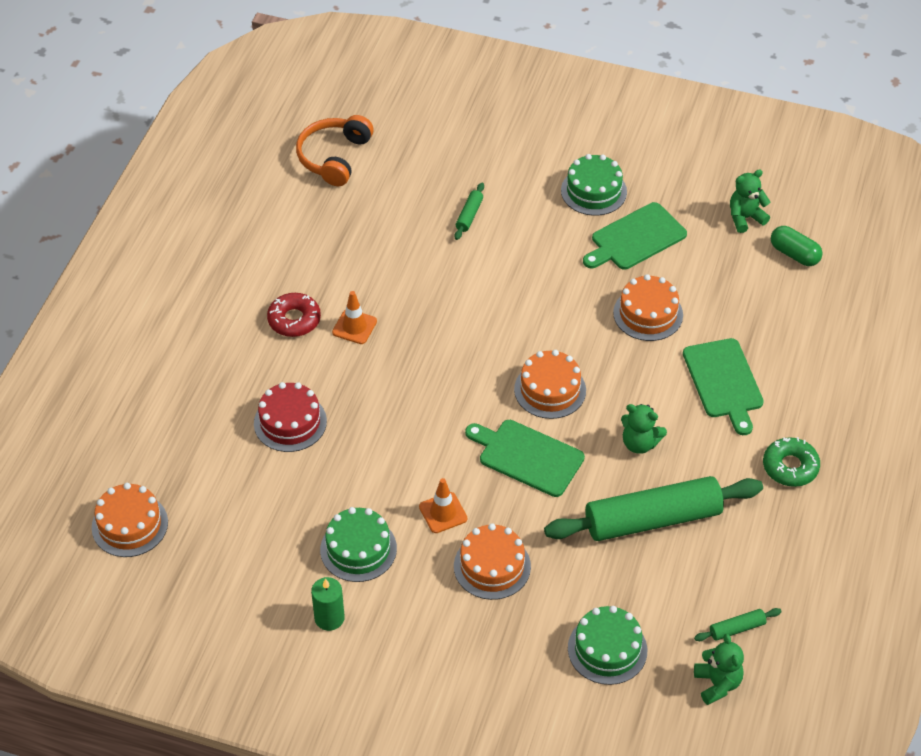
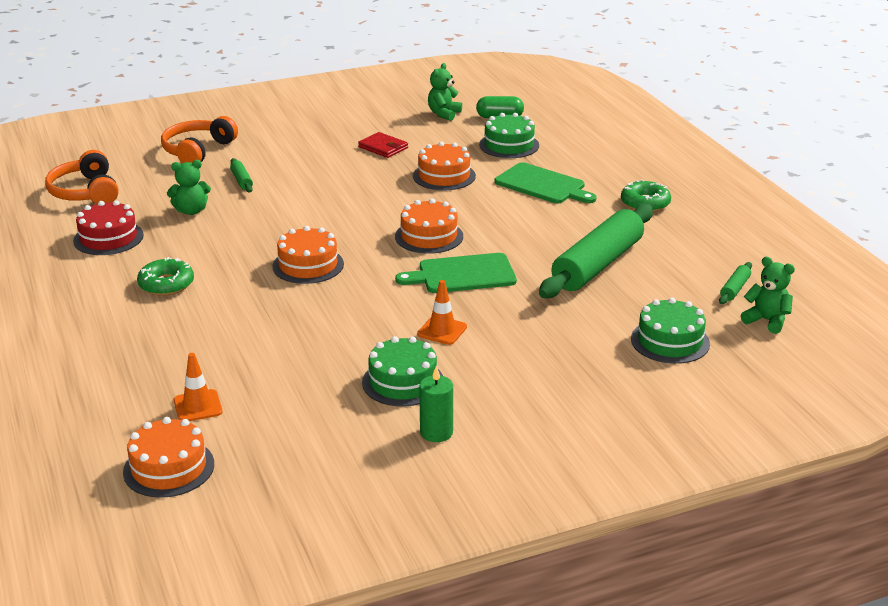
camera: 40 degrees left, 20 degrees down
red cake [254,382,327,452] -> red cake moved to [73,200,144,255]
red donut [267,293,321,337] -> green donut [137,257,194,296]
orange traffic cone [332,291,377,344] -> orange traffic cone moved to [174,353,223,421]
orange cake [454,523,531,600] -> orange cake moved to [272,226,344,284]
green cake [561,154,627,216] -> green cake moved to [479,113,539,158]
green cutting board [583,202,687,270] -> red wallet [358,132,408,158]
green teddy bear [621,404,667,454] -> green teddy bear moved to [167,160,211,215]
none -> orange headphones [161,116,238,163]

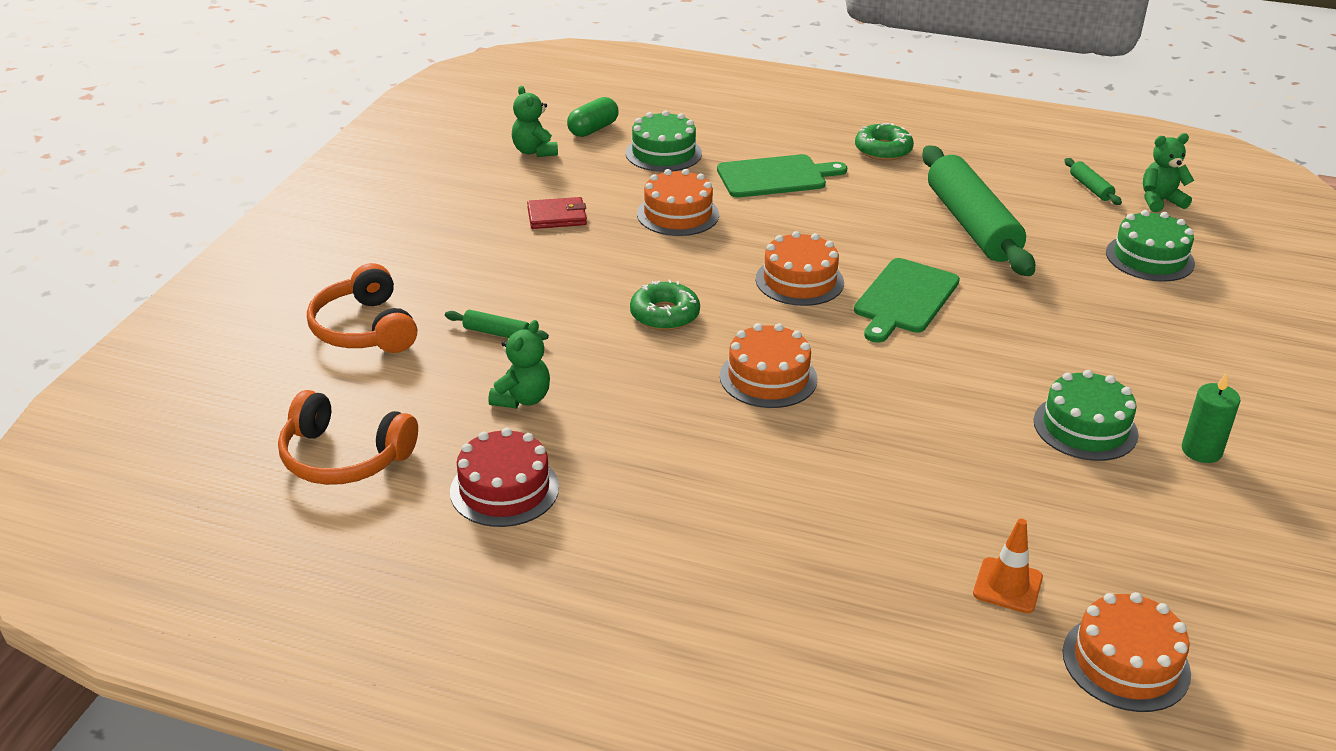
camera: 50 degrees left, 5 degrees up
green donut [137,257,194,296] -> green donut moved to [630,280,700,330]
orange traffic cone [417,280,467,345] -> none

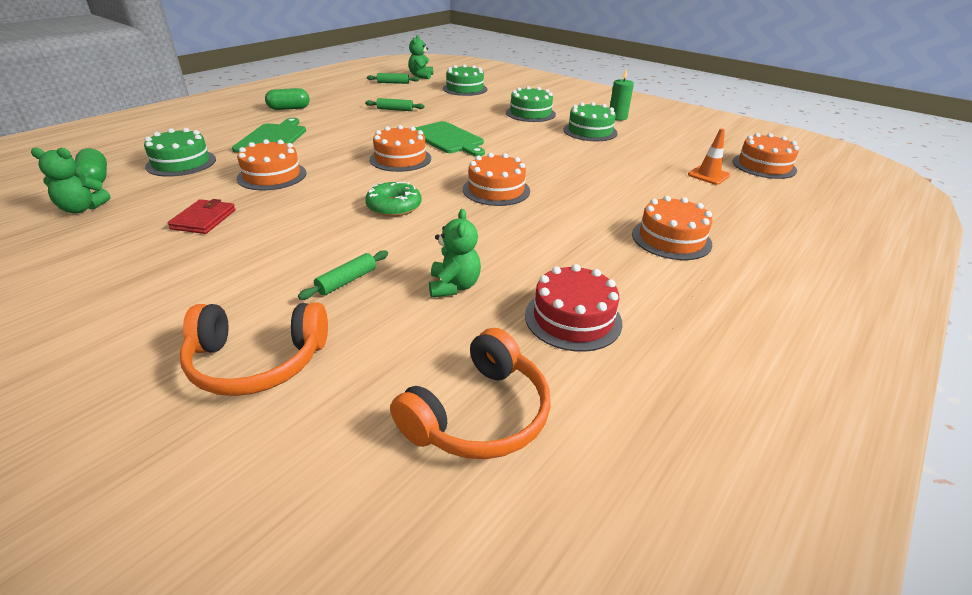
camera: 70 degrees left, 0 degrees up
green teddy bear [488,320,550,408] -> green teddy bear turned 45 degrees clockwise [429,209,481,298]
green donut [855,123,914,161] -> green capsule [265,88,309,110]
green rolling pin [922,146,1035,276] -> green rolling pin [365,98,425,111], size x0.40
none -> green cake [506,86,556,122]
none -> orange cake [632,196,712,260]

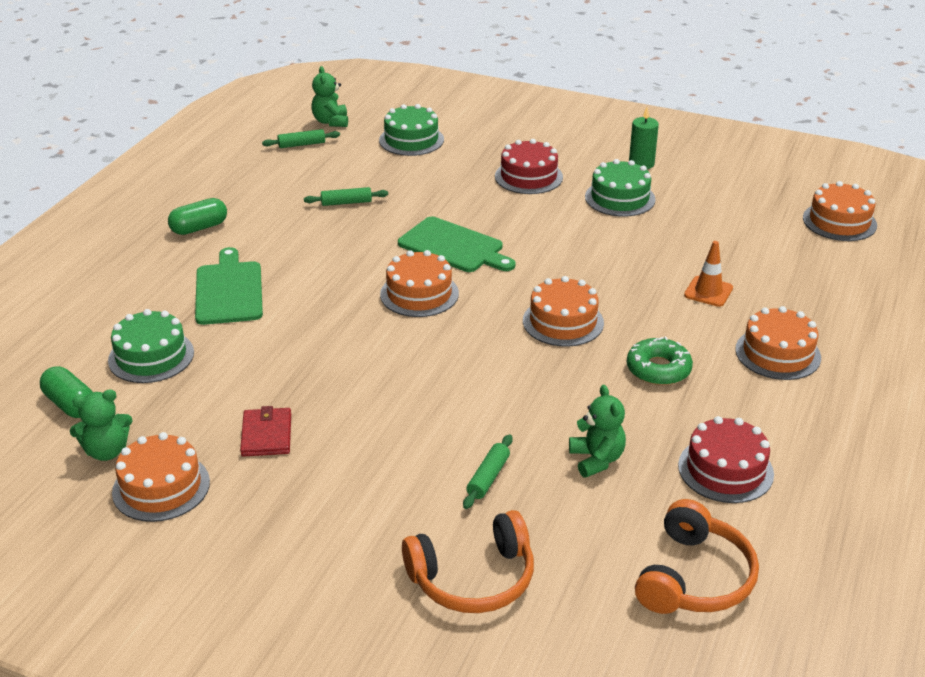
camera: 15 degrees left, 0 degrees up
orange cake [236,139,306,190] -> orange cake moved to [112,432,210,522]
green donut [365,182,422,217] -> green donut moved to [627,337,693,385]
green cake [506,86,556,122] -> red cake [495,139,563,194]
orange traffic cone [688,129,730,185] -> orange traffic cone moved to [684,241,733,307]

